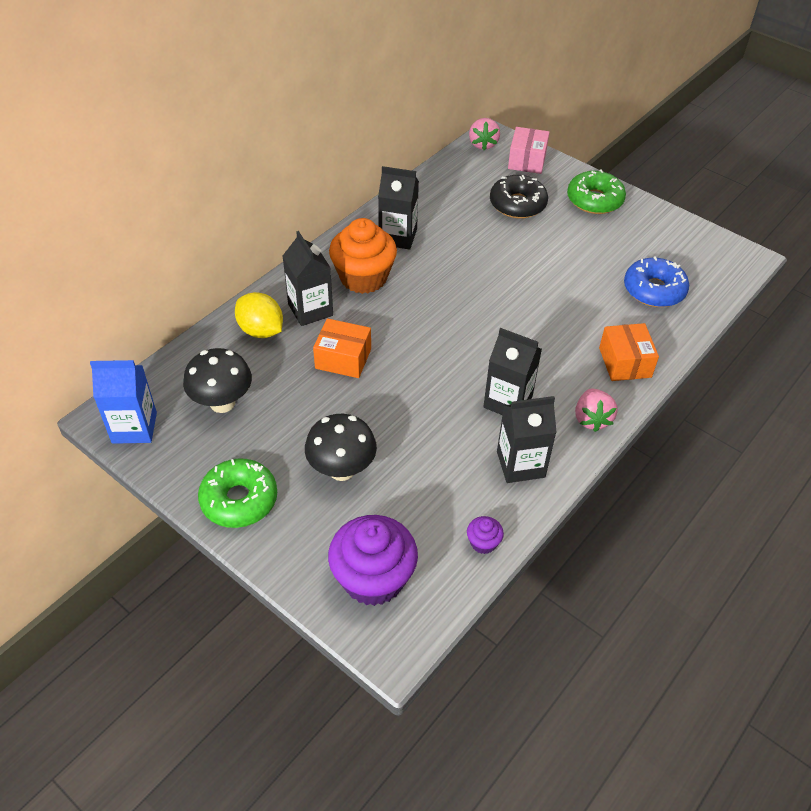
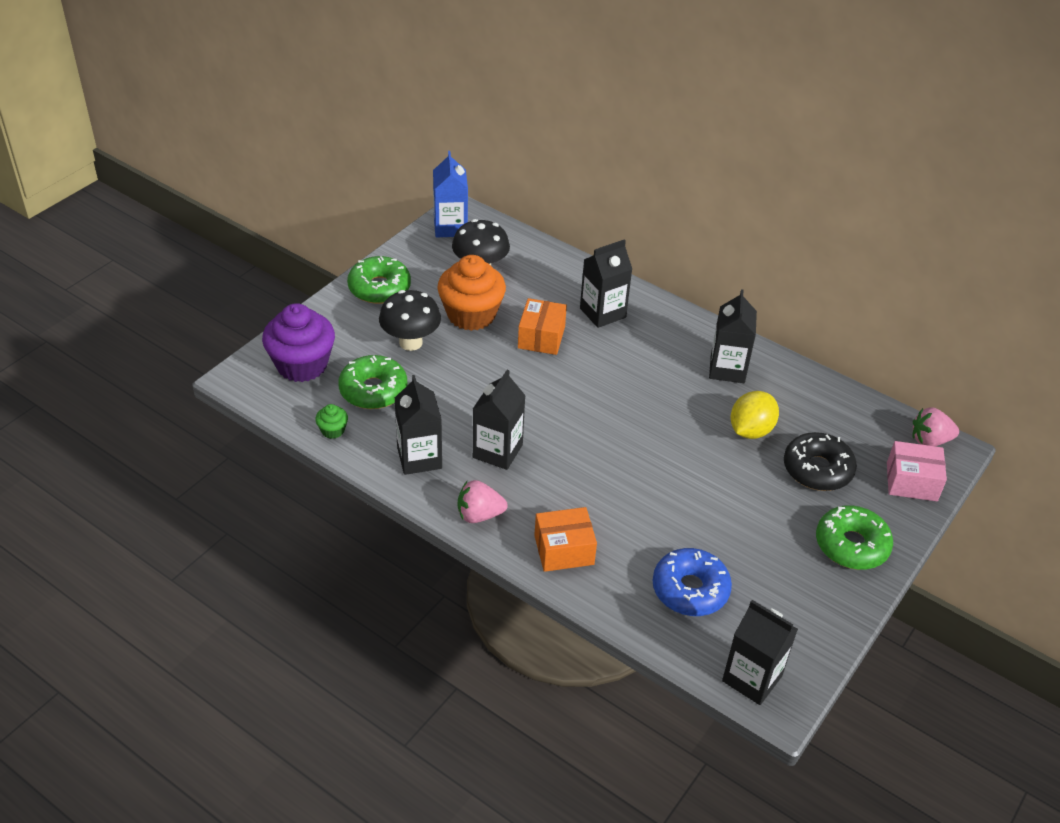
camera: 85 degrees right, 5 degrees down
yellow lemon [235,292,283,338] -> yellow lemon moved to [730,391,779,439]
orange cupcake [329,218,397,294] -> orange cupcake moved to [437,255,506,331]
purple cupcake [467,516,504,554] -> green cupcake [315,404,348,439]
none -> green donut [338,355,407,409]
none -> black carton [722,600,798,705]

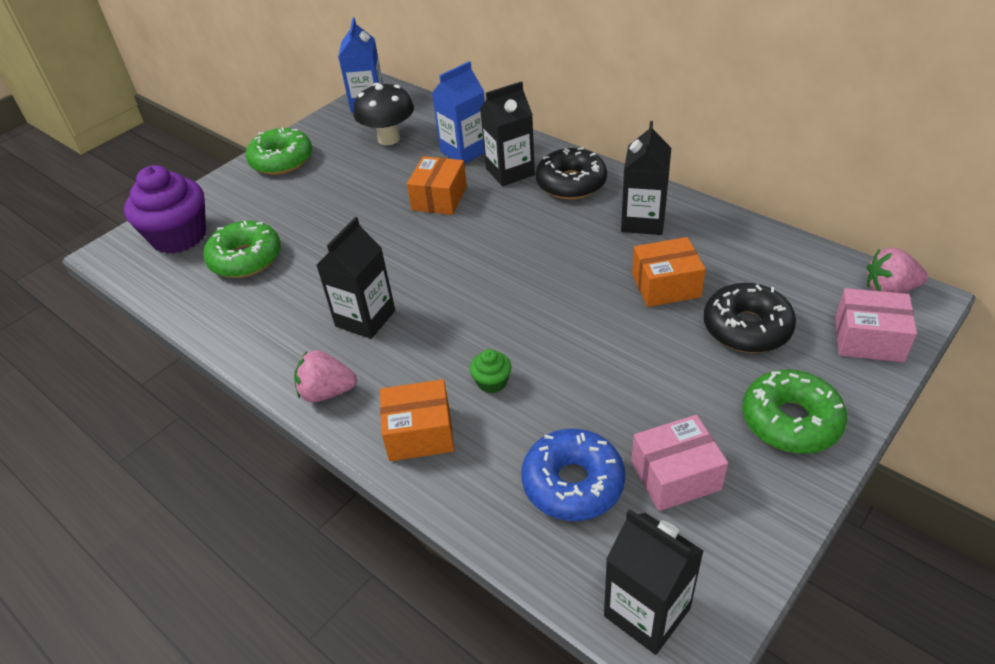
camera: 10 degrees right, 0 degrees up
green cupcake [315,404,348,439] -> green cupcake moved to [470,349,511,393]
black mushroom [379,290,441,351] -> none
black carton [395,375,442,475] -> none
orange cupcake [437,255,506,331] -> none
yellow lemon [730,391,779,439] -> orange box [632,237,706,307]
none -> blue carton [432,61,485,164]
none -> black donut [536,147,607,199]
none -> pink box [631,415,728,511]

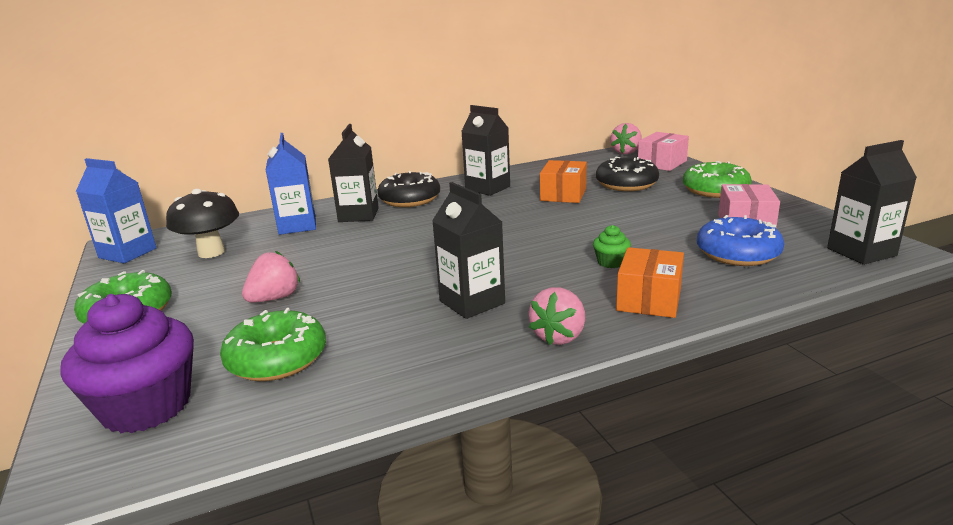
camera: 65 degrees left, 20 degrees down
orange box [407,156,467,215] -> none
none -> pink strawberry [242,251,300,303]

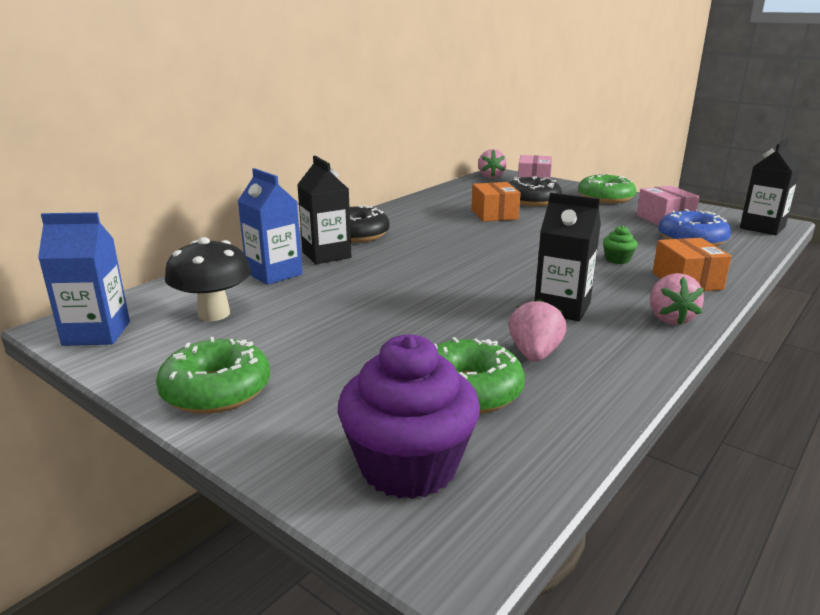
camera: 30 degrees left, 0 degrees up
pink strawberry [242,251,300,303] -> pink strawberry moved to [509,299,566,362]
black carton [461,105,510,196] -> none

